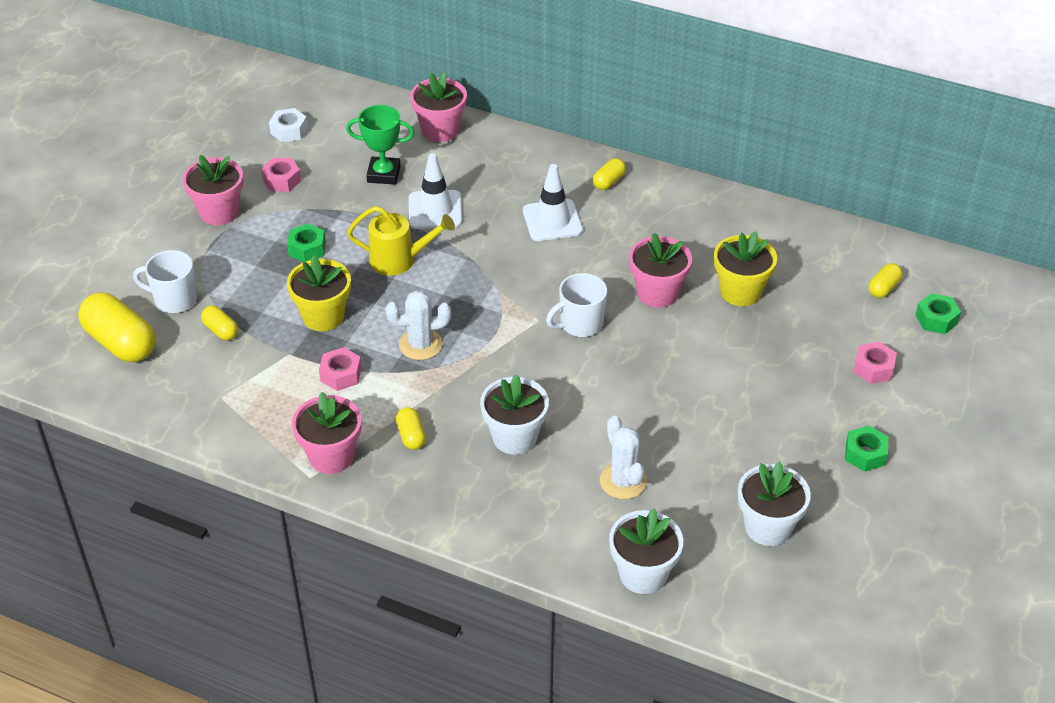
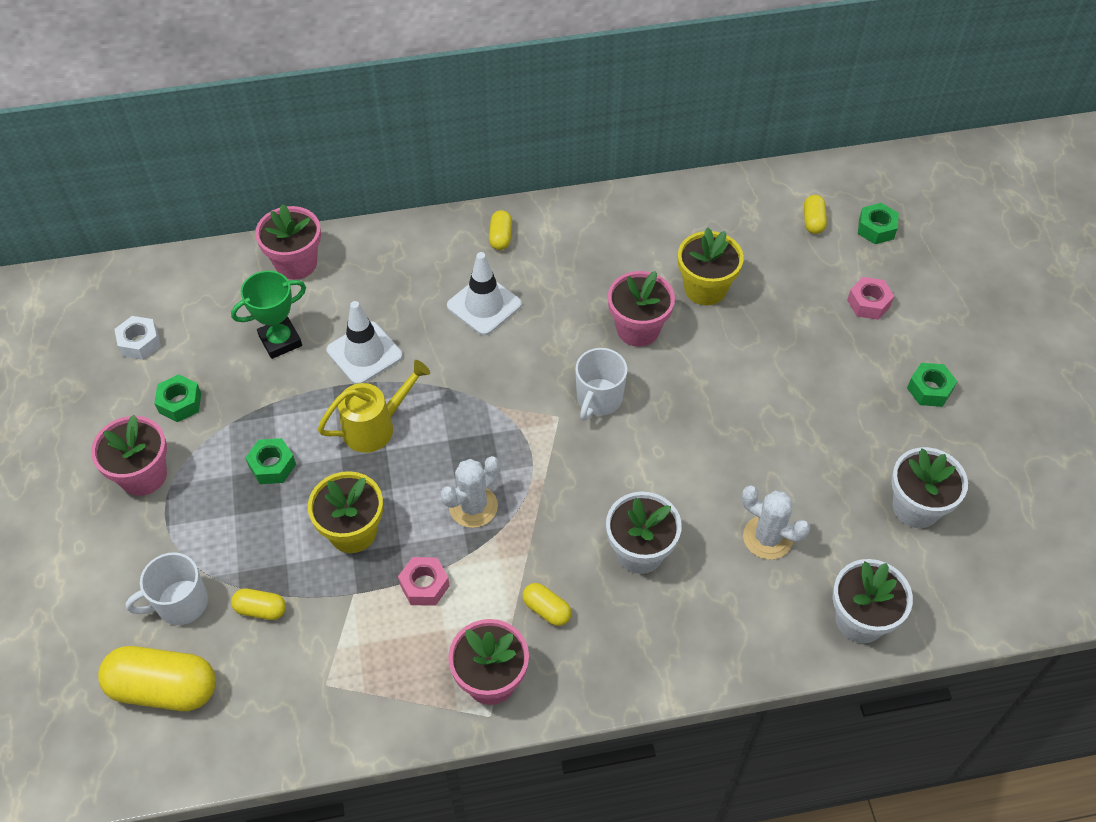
camera: 35 degrees left, 10 degrees up
pink nut [261,158,301,192] -> green nut [154,374,201,422]

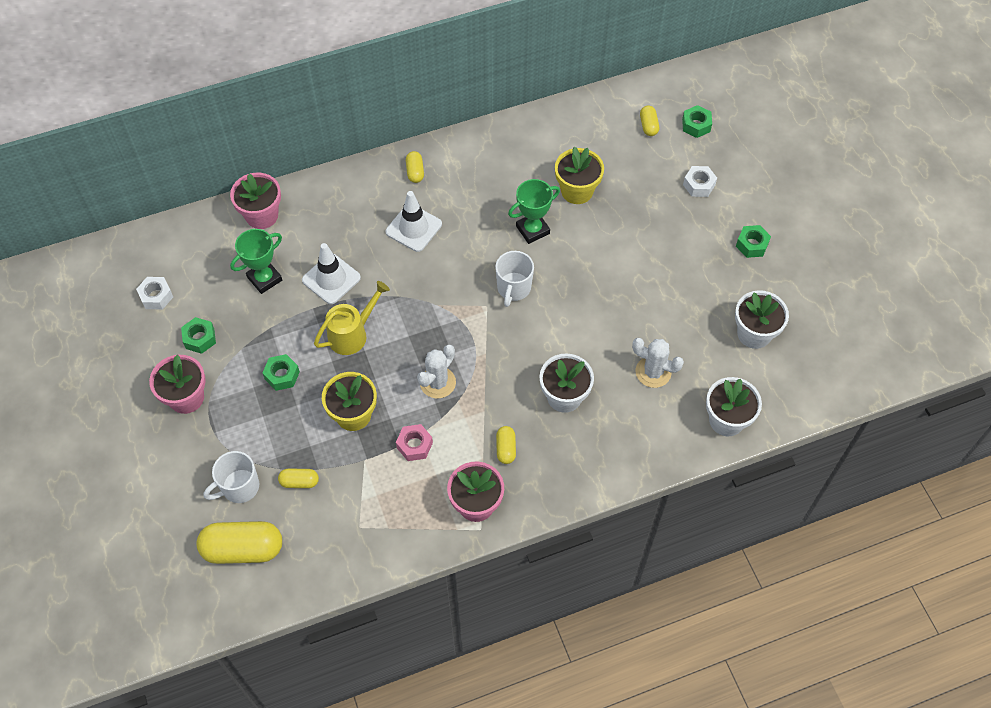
camera: 10 degrees left, 5 degrees up
yellow capsule [522,583,571,626] -> yellow capsule turned 60 degrees clockwise [496,426,516,464]
pink flower pot [608,271,675,347] -> green trophy [508,179,560,244]
pink nut [847,277,894,320] -> white nut [683,166,717,197]

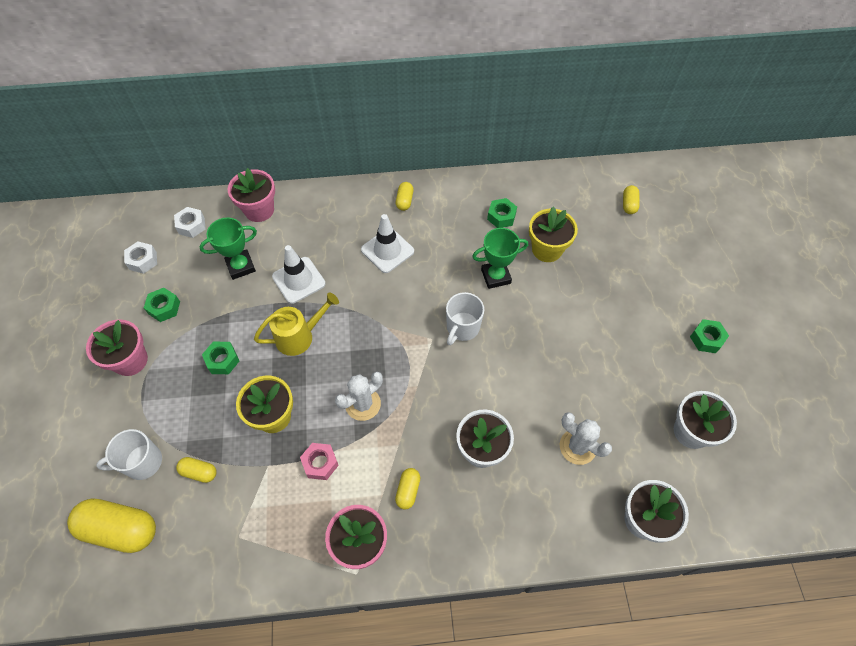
camera: 15 degrees right, 0 degrees up
green nut [682,105,712,138] -> green nut moved to [487,198,517,228]
white nut [683,166,717,197] -> white nut moved to [174,207,206,238]

